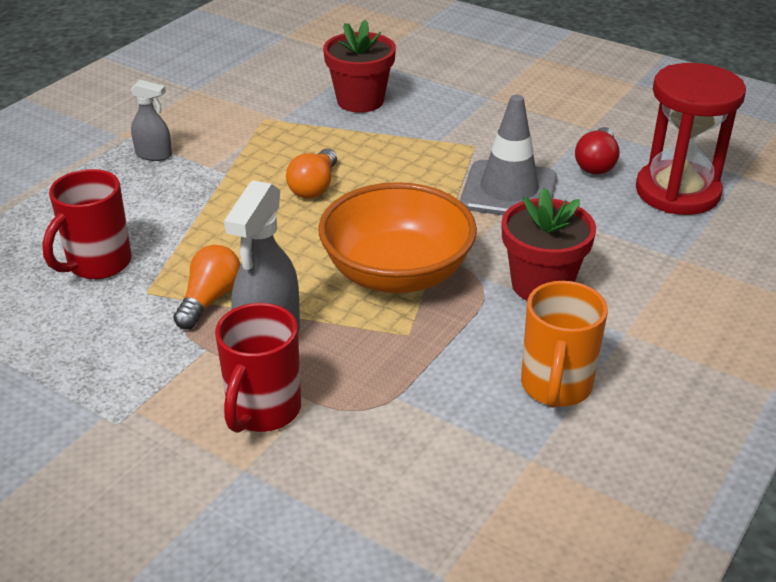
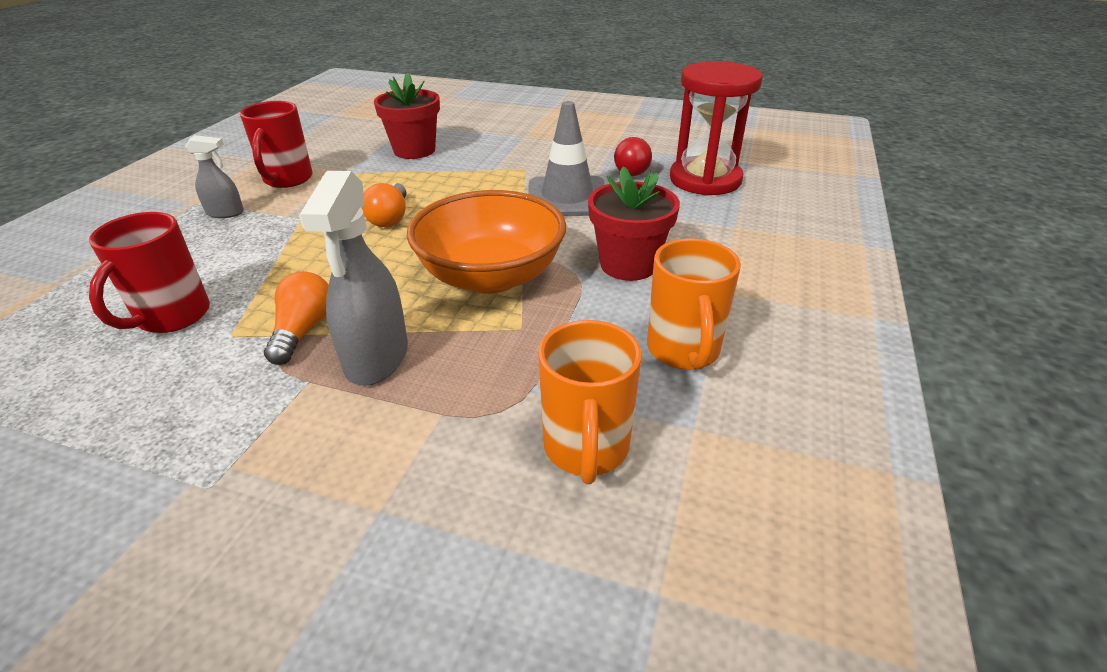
camera: 15 degrees left, 0 degrees up
red mug [215,303,301,433] -> red mug moved to [240,101,313,188]
none -> orange mug [538,320,642,484]

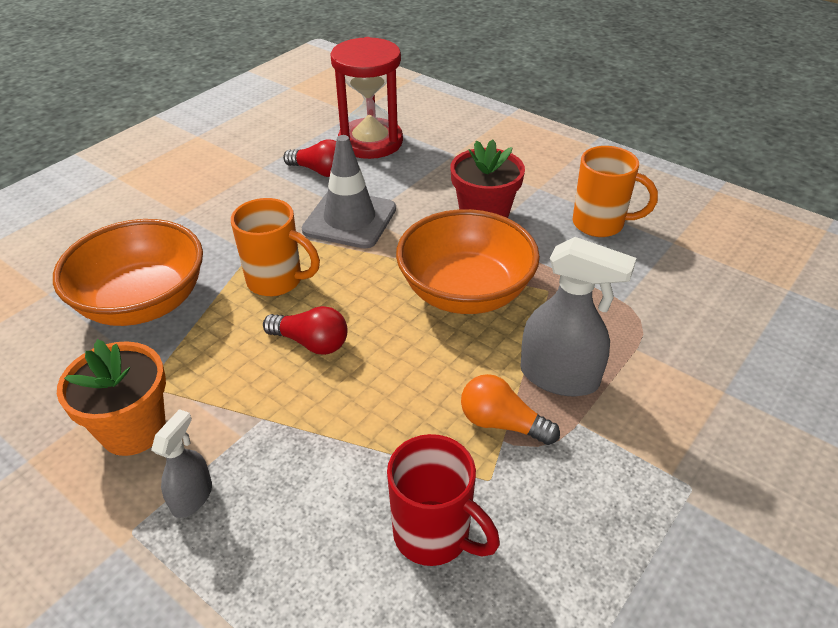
camera: 70 degrees left, 5 degrees up
red mug [240,101,313,188] -> orange flower pot [57,339,166,456]
orange light bulb [362,183,406,227] -> red light bulb [263,306,348,355]
red flower pot [374,73,440,159] -> orange bowl [53,219,203,326]
orange mug [538,320,642,484] -> orange mug moved to [231,198,320,296]

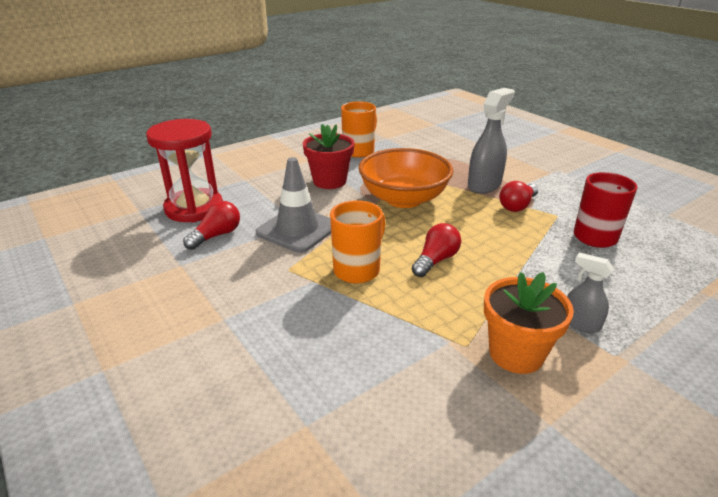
camera: 75 degrees left, 10 degrees down
orange bowl [53,219,203,326] -> none
orange light bulb [461,374,560,445] -> red light bulb [499,181,538,212]

